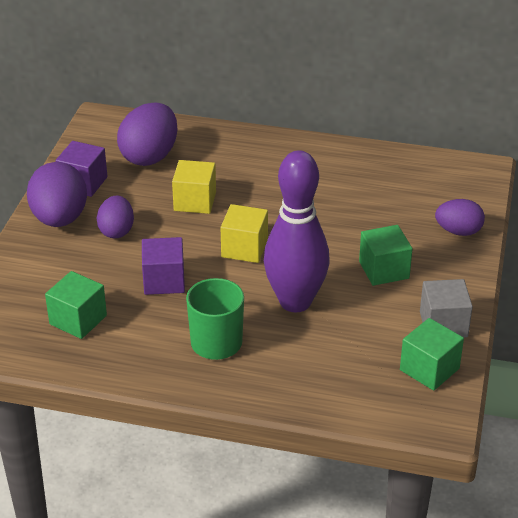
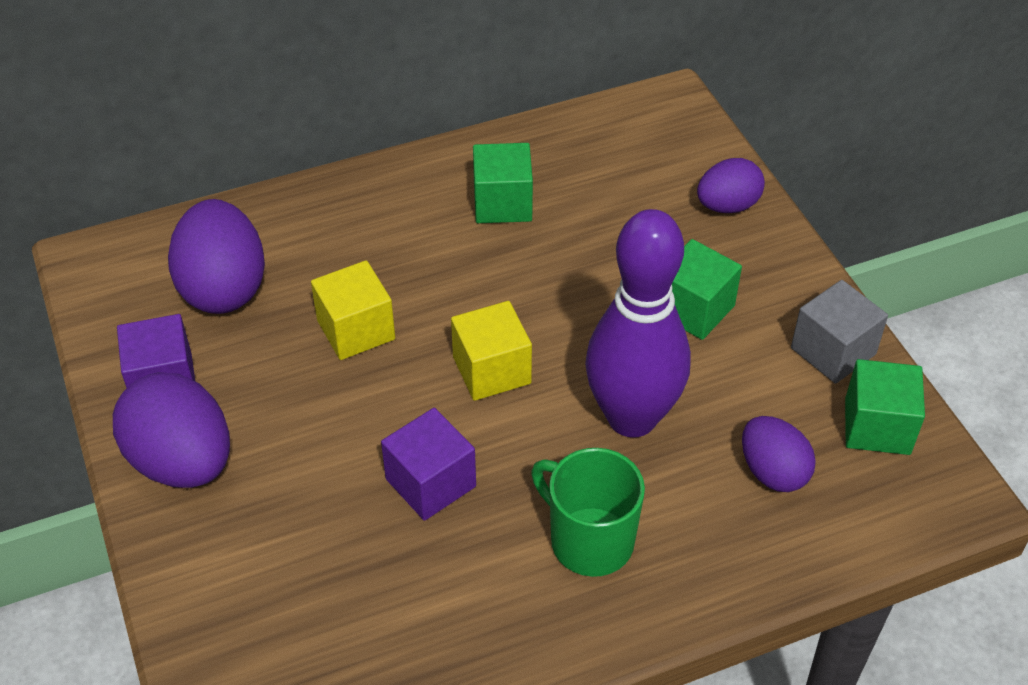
camera: 35 degrees left, 10 degrees up
green cube [45,271,107,339] -> green cube moved to [473,143,533,223]
purple egg [97,196,134,238] -> purple egg moved to [742,416,816,492]

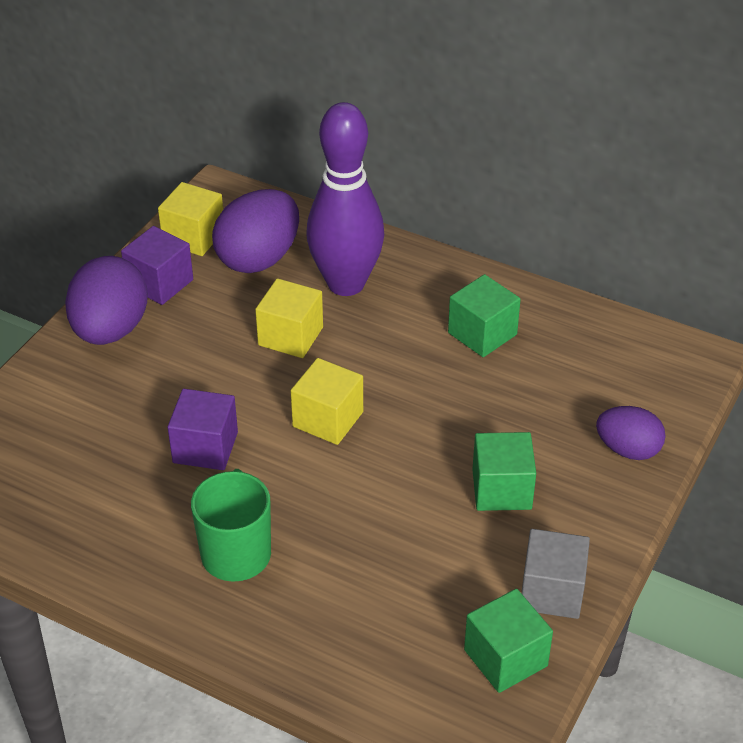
camera: 50 degrees right, 5 degrees down
purple bowling pin [585,209,691,438] -> purple bowling pin moved to [306,102,384,296]
purple egg [742,416,816,492] -> none
none -> yellow cube [158,182,223,256]

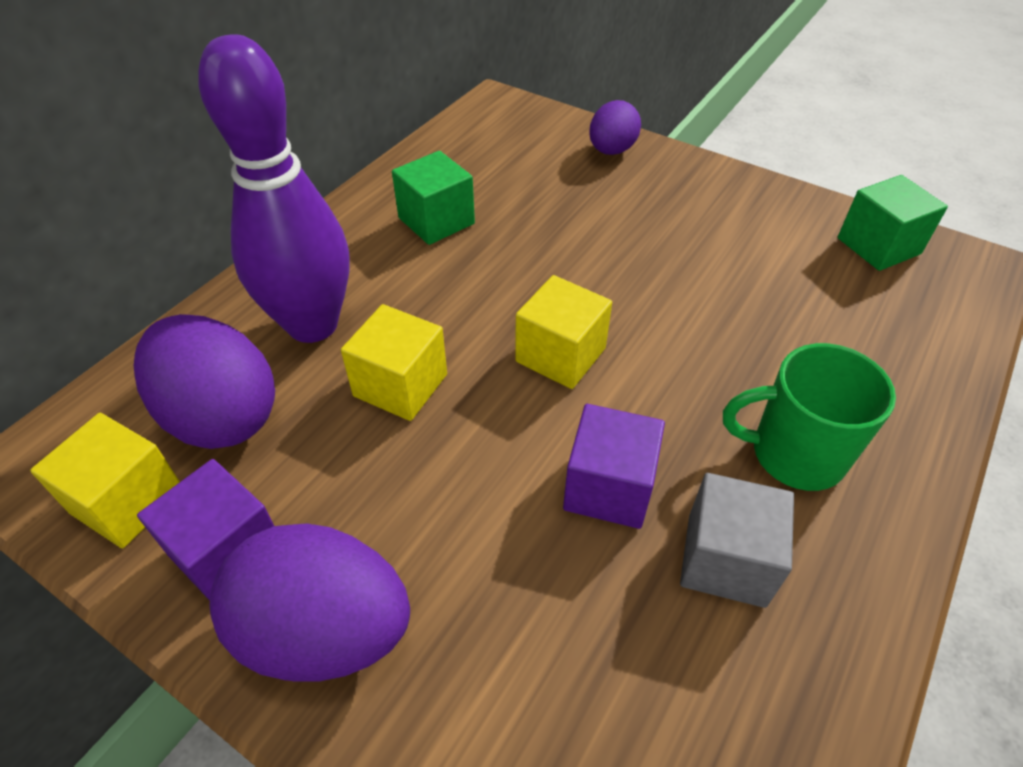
camera: 85 degrees left, 5 degrees up
green cube [472,432,536,511] -> none
grey cube [522,529,590,619] -> grey cube moved to [680,473,794,608]

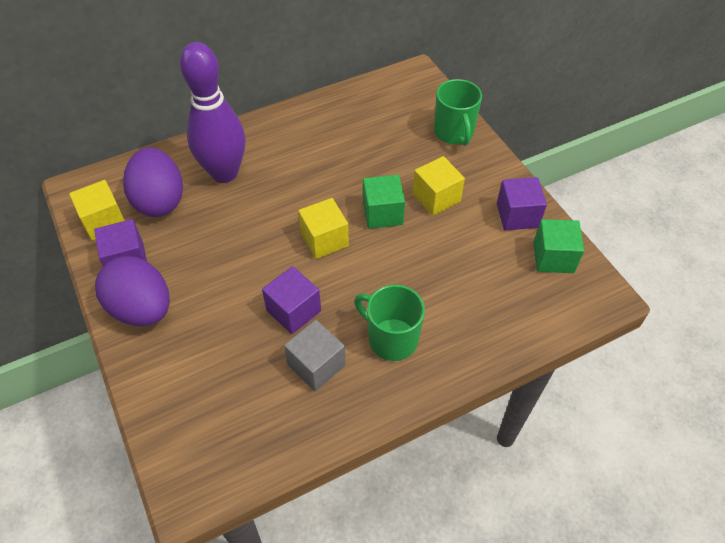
camera: 30 degrees right, 5 degrees up
yellow cube [341,304,447,421] -> yellow cube moved to [413,156,465,216]
green cube [392,151,475,245] -> green cube moved to [363,175,405,229]
purple egg [589,100,641,155] -> green mug [434,79,482,146]
none -> purple cube [497,177,547,230]

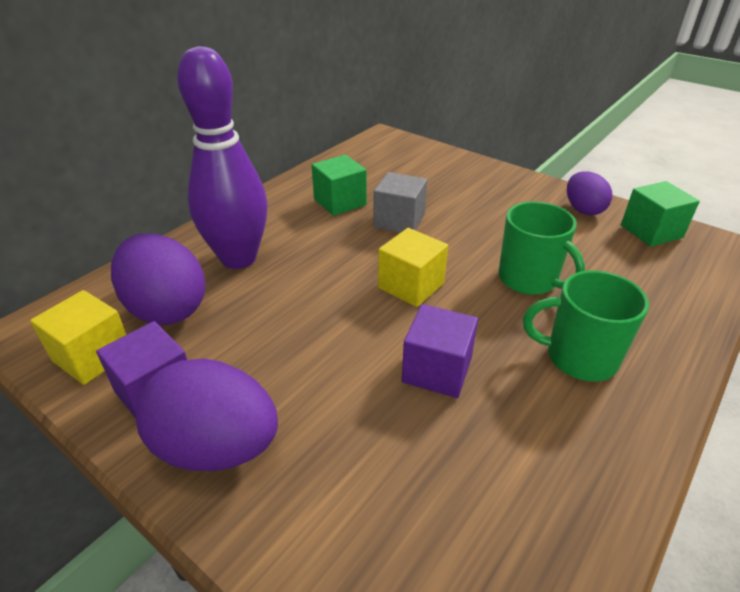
camera: 25 degrees left, 15 degrees down
grey cube [284,320,346,391] -> grey cube moved to [373,172,427,233]
green cube [363,175,405,229] -> green cube moved to [311,155,367,216]
yellow cube [413,156,465,216] -> none
green mug [434,79,482,146] -> green mug moved to [499,201,585,295]
purple cube [497,177,547,230] -> purple egg [567,171,613,215]

